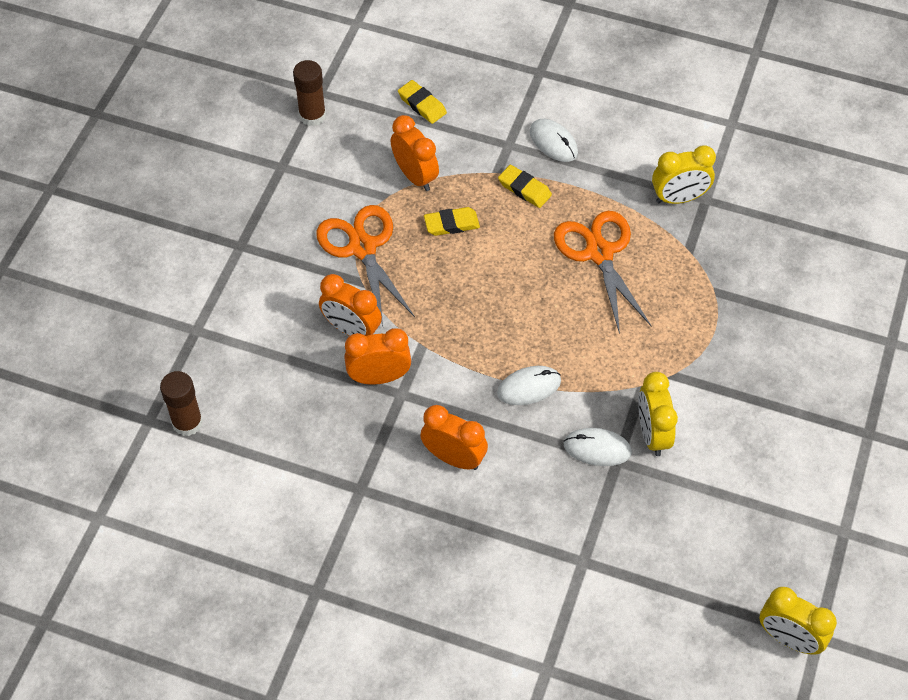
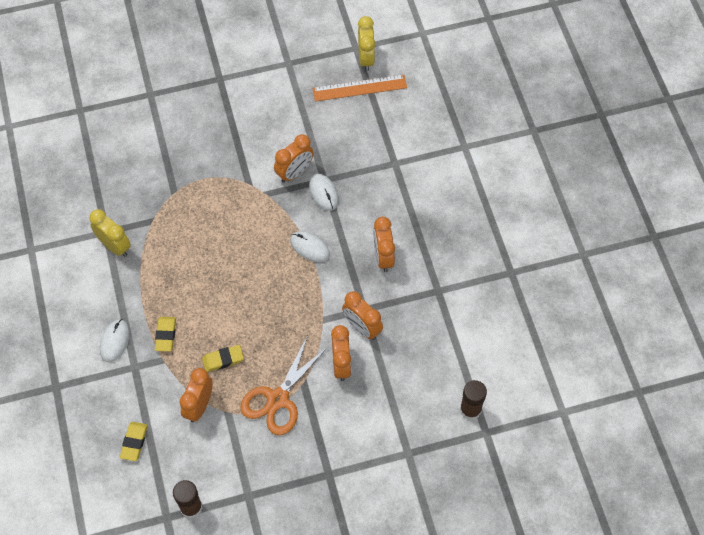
camera: 125 degrees left, 5 degrees up
yellow eraser [424,207,480,236] -> yellow eraser turned 60 degrees counterclockwise [202,345,244,372]
orange scissors [554,211,652,334] -> none
yellow clock [638,372,678,456] -> orange clock [274,134,314,183]
none -> orange ruler [313,75,407,102]

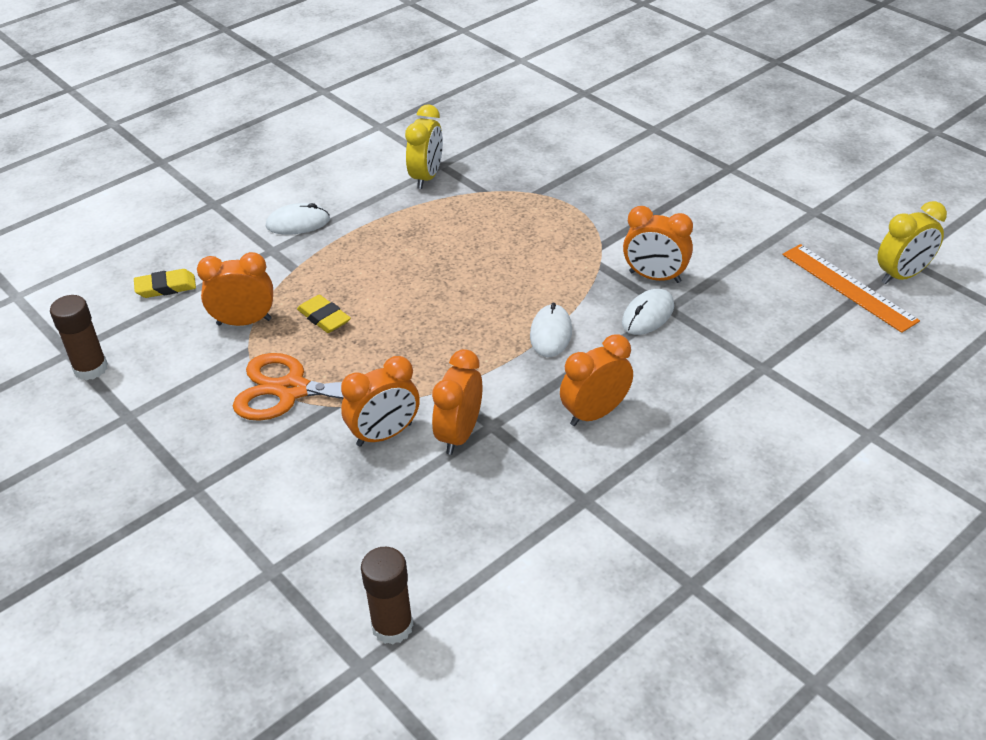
camera: 65 degrees right, 20 degrees down
yellow eraser [155,317,176,351] -> none

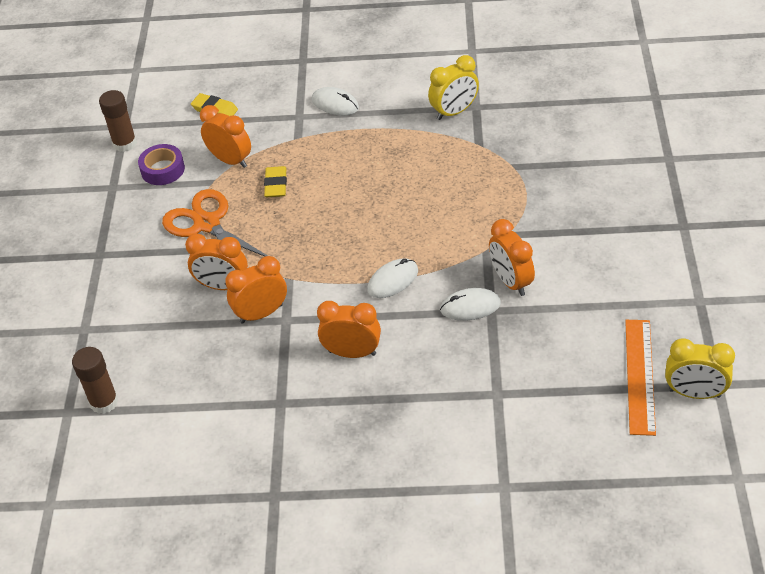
camera: 45 degrees right, 5 degrees up
none -> purple tape [138,144,185,185]

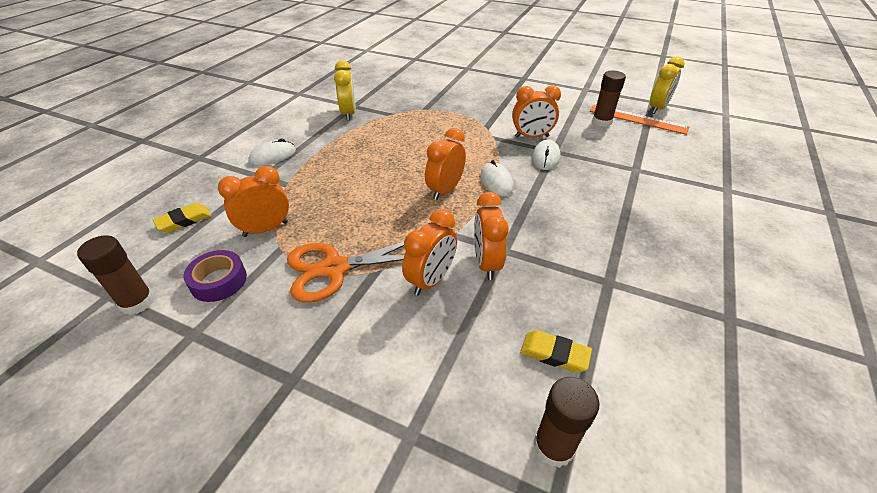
camera: 70 degrees left, 5 degrees down
yellow eraser [264,166,287,197] -> yellow eraser moved to [520,330,592,373]
orange clock [317,301,381,358] -> orange clock moved to [425,128,466,200]
none -> brown glue stick [592,71,626,127]

